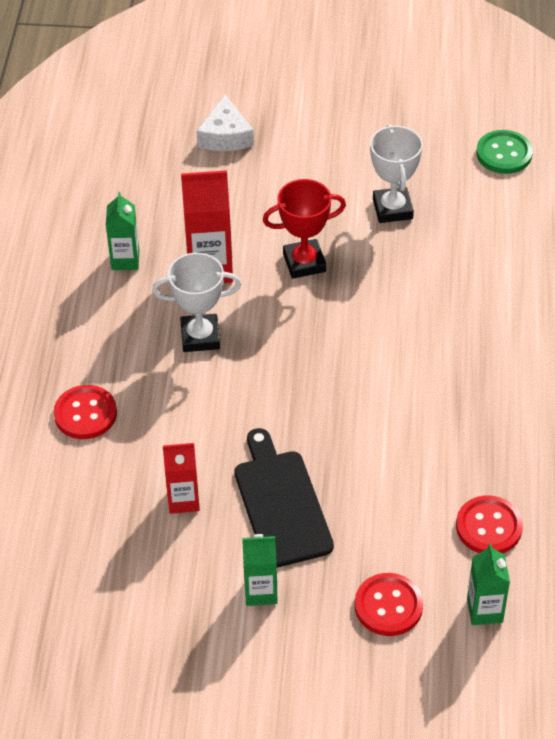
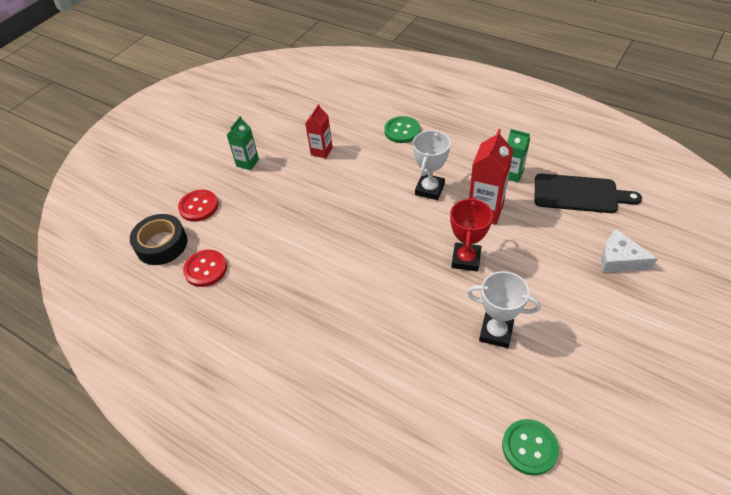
camera: 120 degrees right, 0 degrees up
red button [54,385,117,439] -> green button [384,116,420,143]
black cutting board [234,428,334,568] -> black cutting board moved to [535,174,642,213]
green carton [467,544,510,625] -> black tape [130,214,187,265]

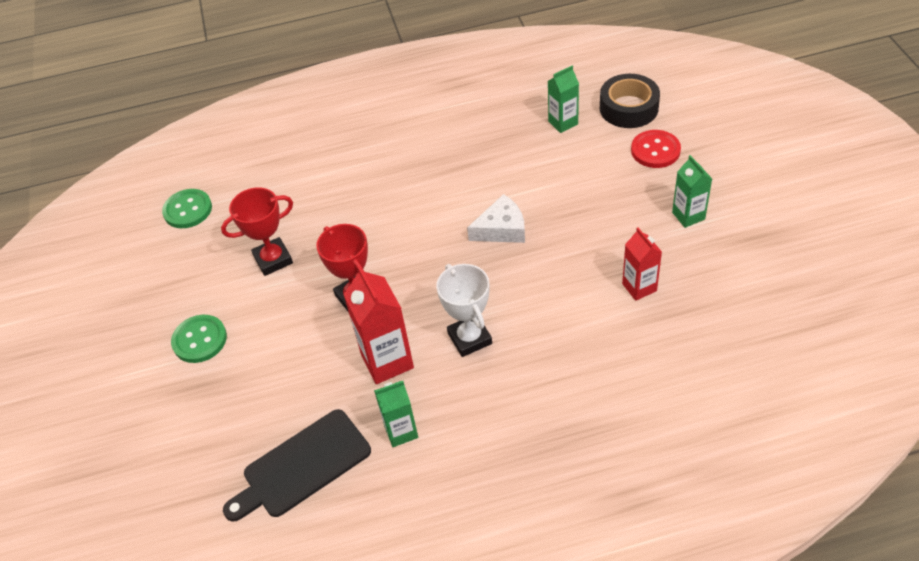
camera: 135 degrees right, 0 degrees up
red button [183,250,227,287] -> green carton [548,66,579,133]
green button [384,116,420,143] -> green button moved to [171,315,227,363]
white trophy [467,271,541,348] -> red trophy [221,187,293,276]
white cheese [601,229,658,272] -> white cheese moved to [467,194,525,243]

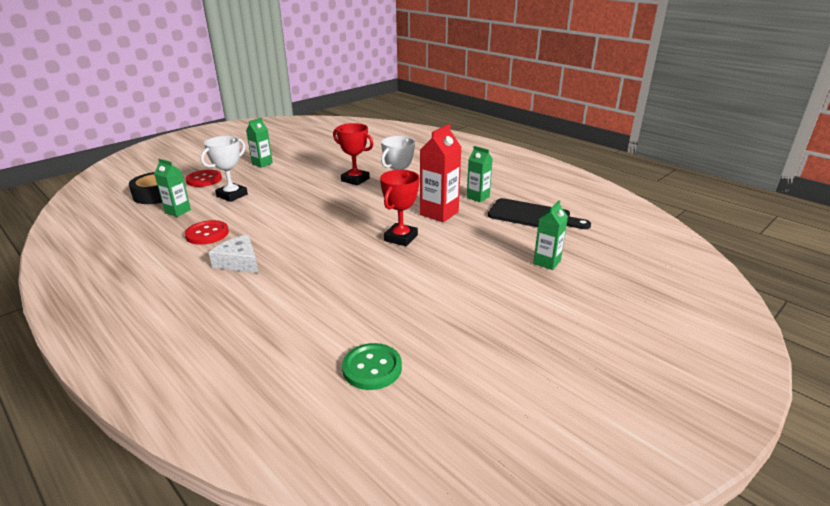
camera: 125 degrees left, 20 degrees down
green button [171,315,227,363] -> none
red trophy [221,187,293,276] -> red trophy moved to [333,123,373,185]
white cheese [467,194,525,243] -> white cheese moved to [209,234,258,273]
red carton [622,228,662,301] -> none
none -> red button [185,220,229,245]
none -> white trophy [201,136,248,202]
none -> green carton [533,200,568,270]

